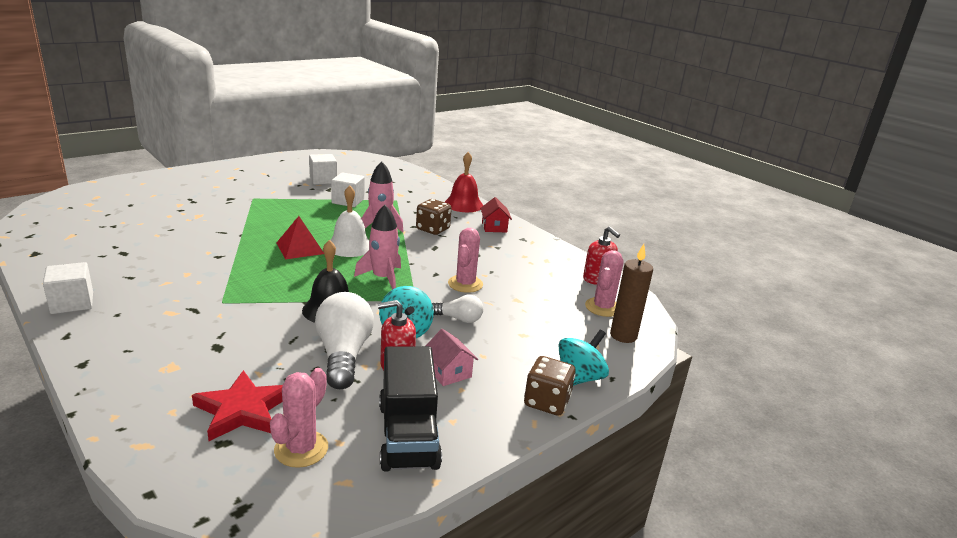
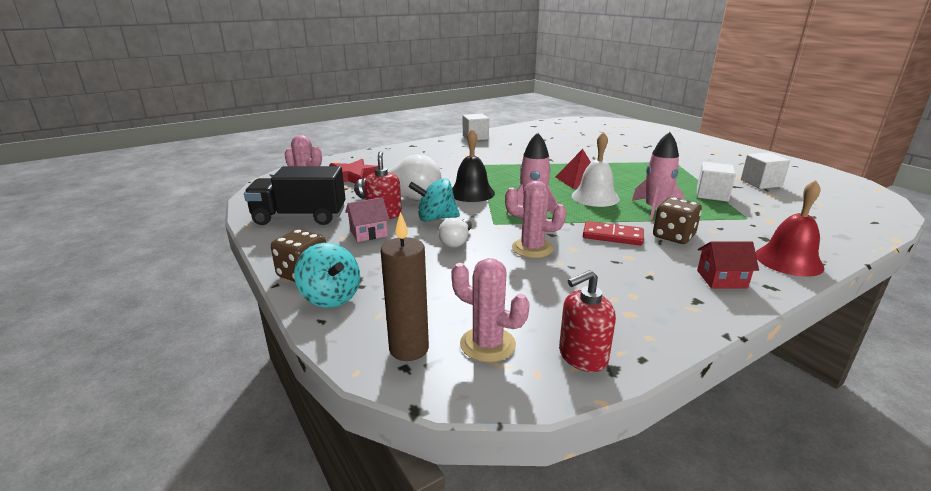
camera: 100 degrees right, 0 degrees up
none -> red domino [583,221,644,246]

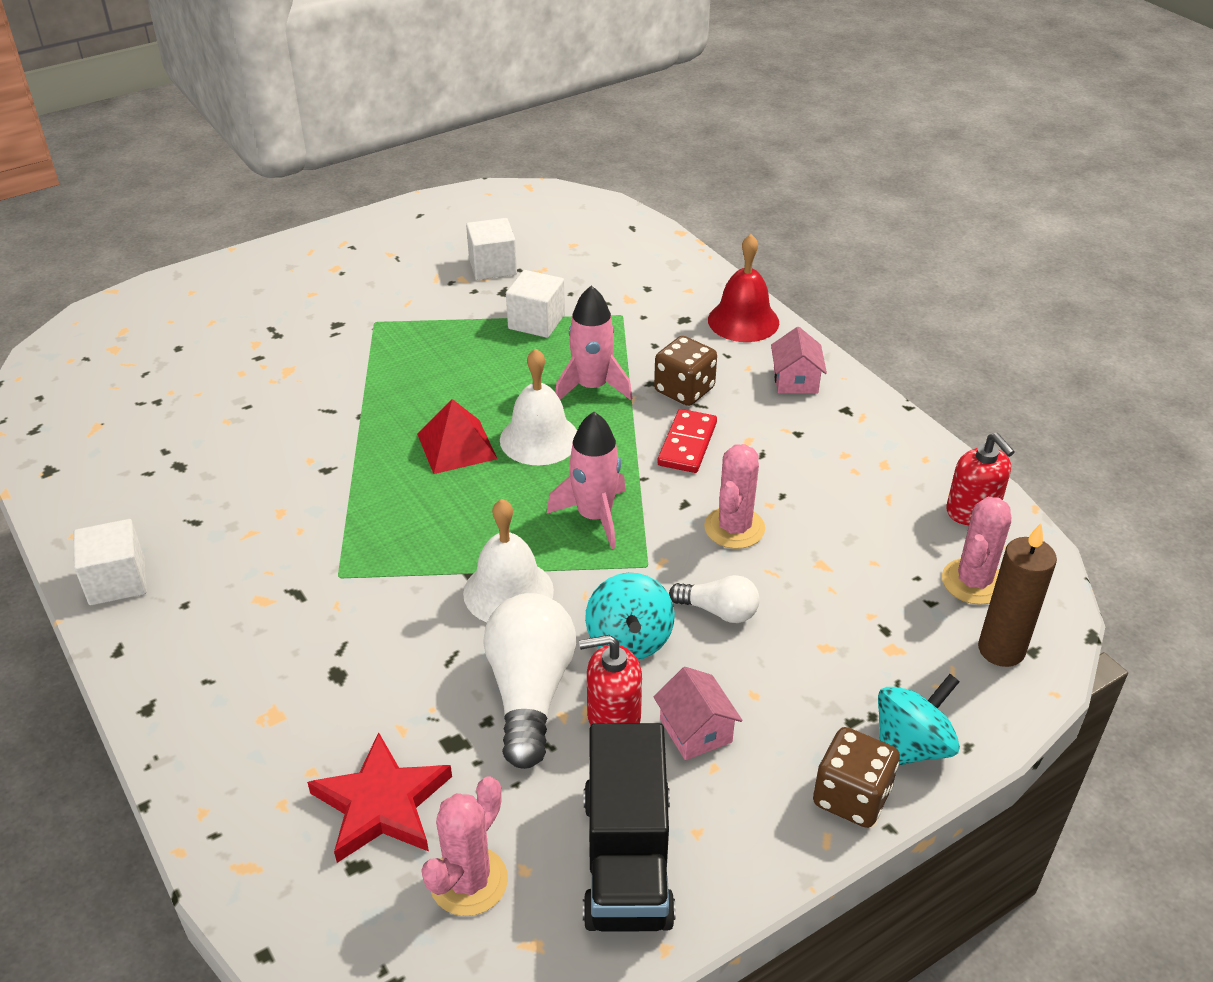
camera: 90 degrees left, 15 degrees up
black bell [452,129,495,202] -> white bell [463,499,554,622]
red house [697,242,759,288] -> pink house [771,327,827,393]

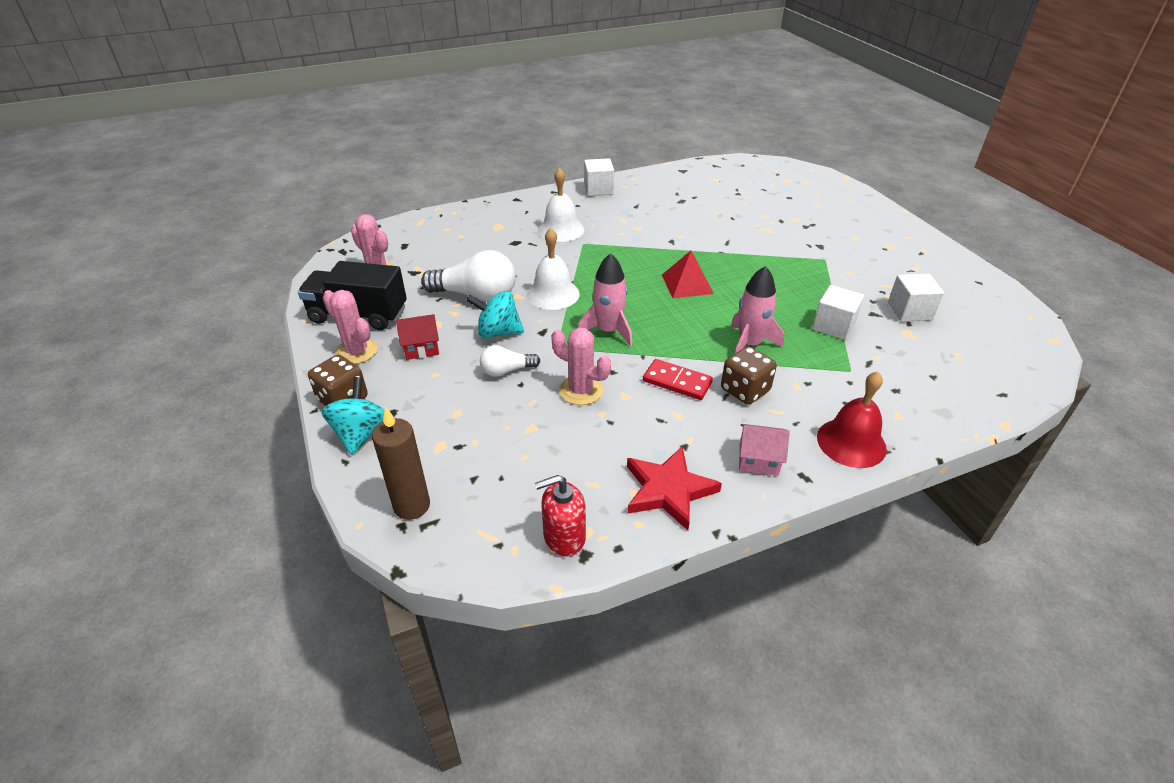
camera: 100 degrees right, 0 degrees up
red star [307,732,452,863] -> red star moved to [627,446,722,530]
white bell [500,348,577,465] -> white bell moved to [538,167,584,242]
red soap dispenser [579,635,642,725] -> none
pink house [654,667,743,760] -> red house [396,314,439,360]
white light bulb [669,575,760,623] -> white light bulb turned 45 degrees clockwise [480,345,540,377]
turquoise spinning top [878,674,960,766] -> turquoise spinning top turned 150 degrees counterclockwise [321,377,385,455]
pink cactus [942,497,1011,605] -> pink cactus moved to [323,290,378,364]

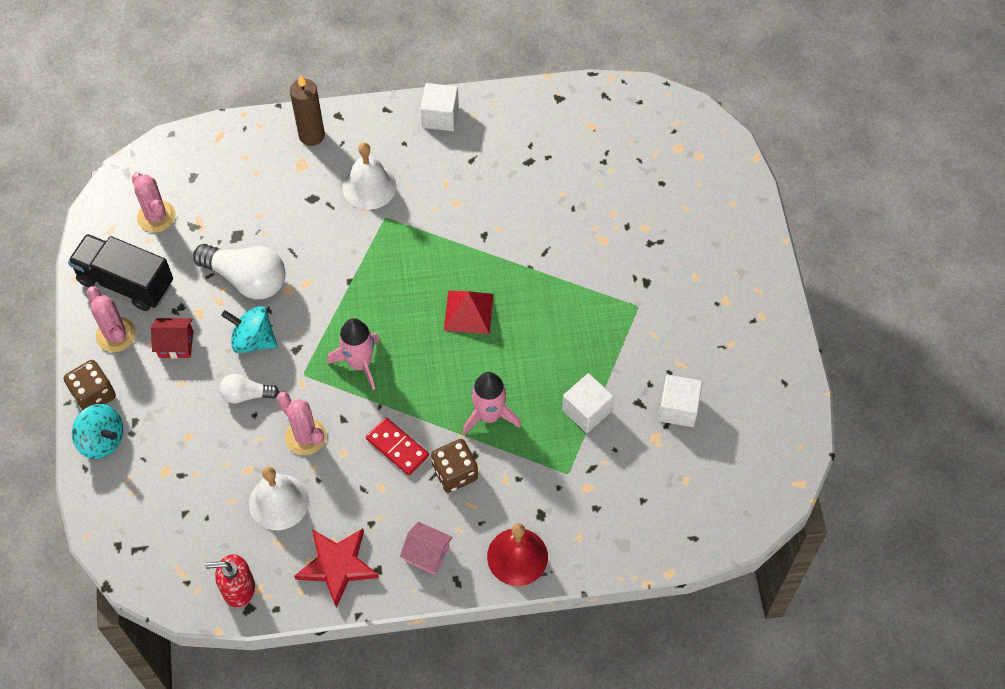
camera: 15 degrees right, 20 degrees up
turquoise spinning top [321,377,385,455] -> turquoise spinning top turned 105 degrees clockwise [72,404,123,459]
brown candle [372,407,430,520] -> brown candle moved to [290,75,325,146]
white bell [527,228,579,310] -> white bell moved to [249,467,309,530]

